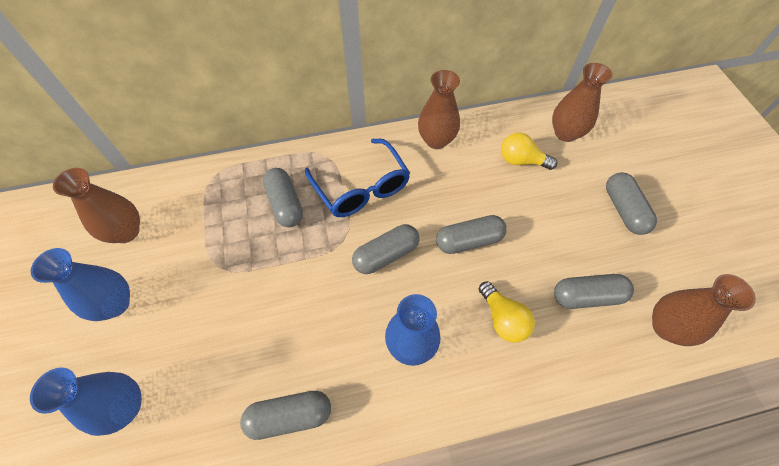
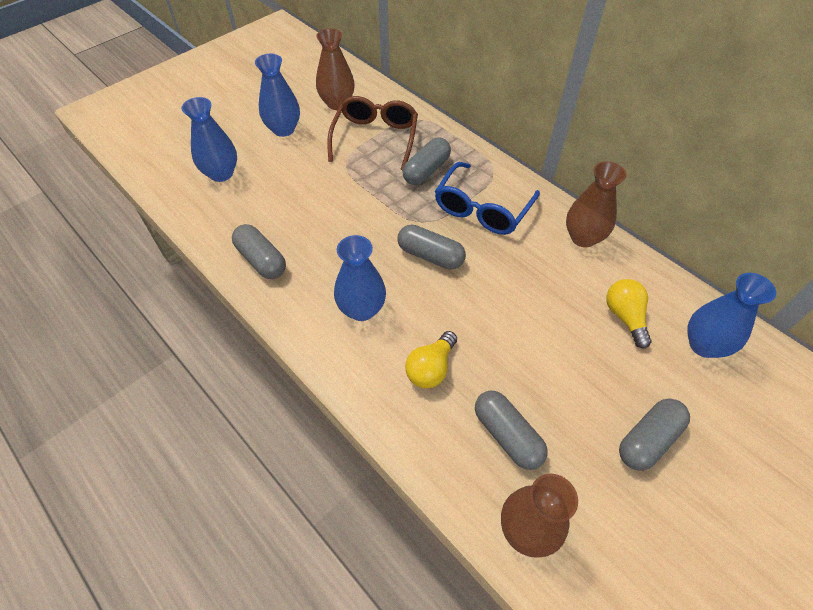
camera: 60 degrees right, 5 degrees down
grey capsule [436,215,507,254] -> none
brown vase [552,63,613,142] -> blue vase [687,273,776,358]
none -> brown glasses [327,96,418,170]

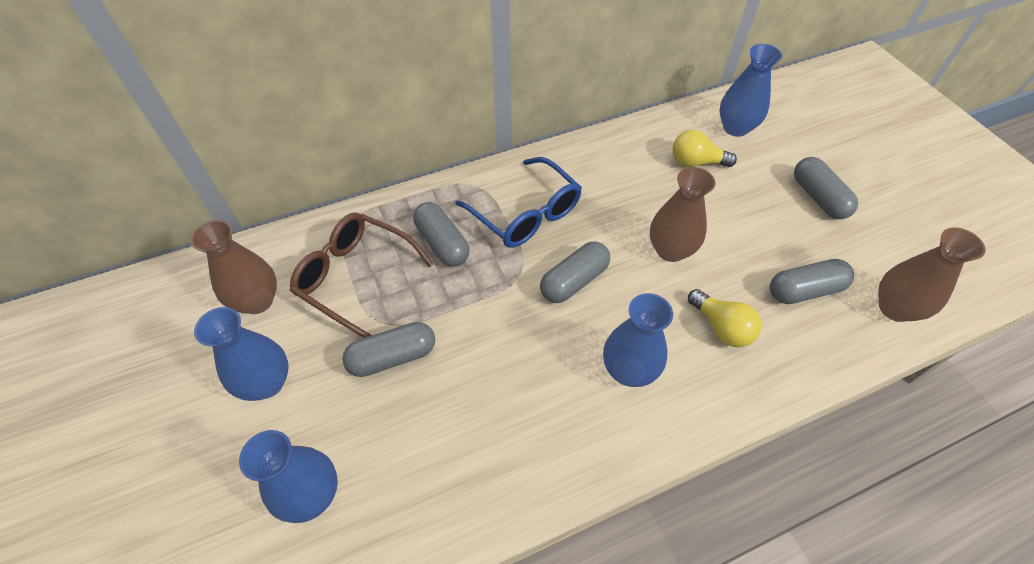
camera: 70 degrees left, 0 degrees up
grey capsule [232,224,286,279] -> grey capsule moved to [342,322,435,377]
brown vase [566,161,627,248] -> brown vase moved to [650,167,715,262]

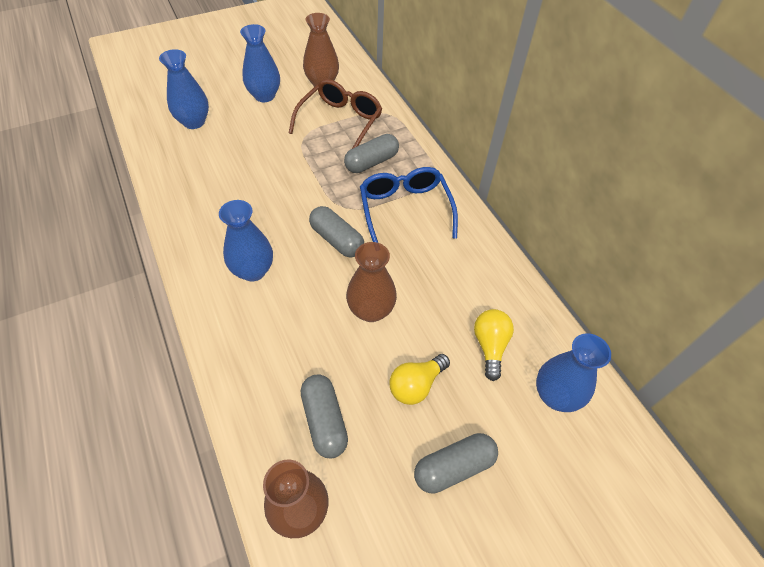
camera: 85 degrees right, 0 degrees up
grey capsule [342,322,435,377] -> none
blue glasses [455,157,582,248] -> blue glasses turned 120 degrees clockwise [360,167,458,243]
yellow light bulb [688,289,762,347] -> yellow light bulb moved to [389,354,450,405]

